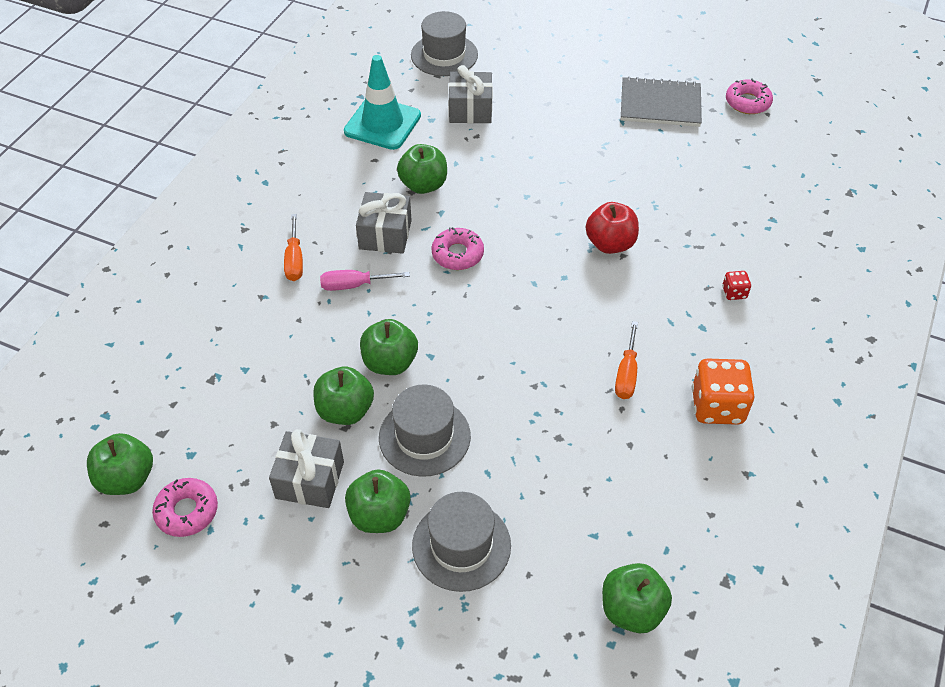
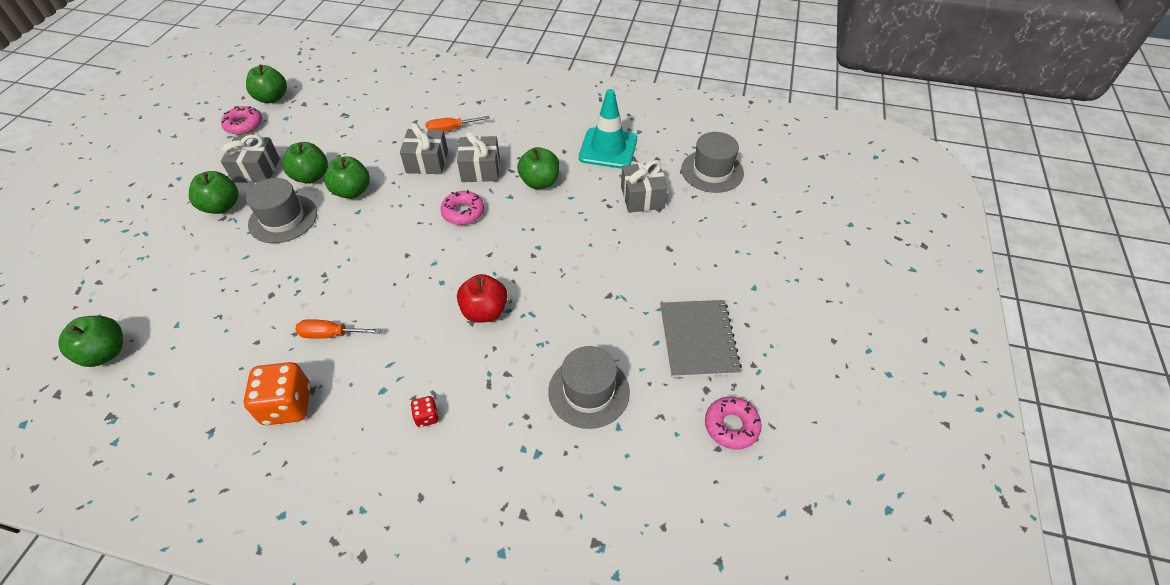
camera: 80 degrees right, 0 degrees up
pink screwdriver [320,270,410,291] -> grey gift [400,123,448,174]
grey hat [412,492,511,592] -> grey hat moved to [548,346,630,429]

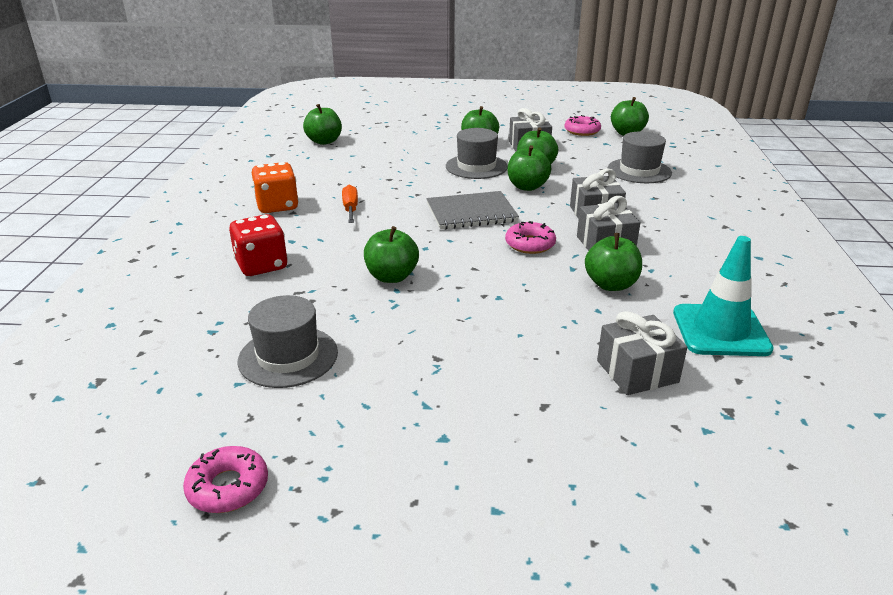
camera: 80 degrees right, 20 degrees down
red dice [411,396,439,427] -> red dice [229,214,288,276], size x2.10
orange screwdriver [425,116,489,132] -> none
red apple [457,274,508,323] -> green apple [364,226,419,283]
grey notebook [660,300,742,378] -> grey notebook moved to [426,191,519,229]
grey hat [681,132,744,193] -> grey hat moved to [608,131,672,183]

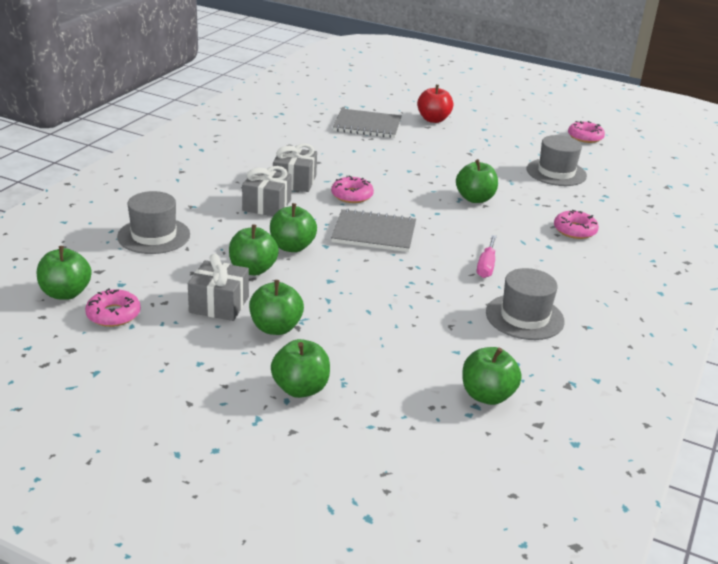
camera: 160 degrees left, 0 degrees up
red dice [229,214,288,276] -> pink donut [554,210,599,239]
orange dice [252,162,299,213] -> none
orange screwdriver [342,185,358,223] -> pink screwdriver [477,235,497,278]
grey hat [446,128,508,179] -> grey hat moved to [486,268,565,340]
green apple [585,233,642,291] -> green apple moved to [271,339,330,398]
grey gift [597,311,687,395] -> grey notebook [333,109,402,138]
turquoise traffic cone [673,236,774,356] -> none
none -> red apple [417,85,453,123]

